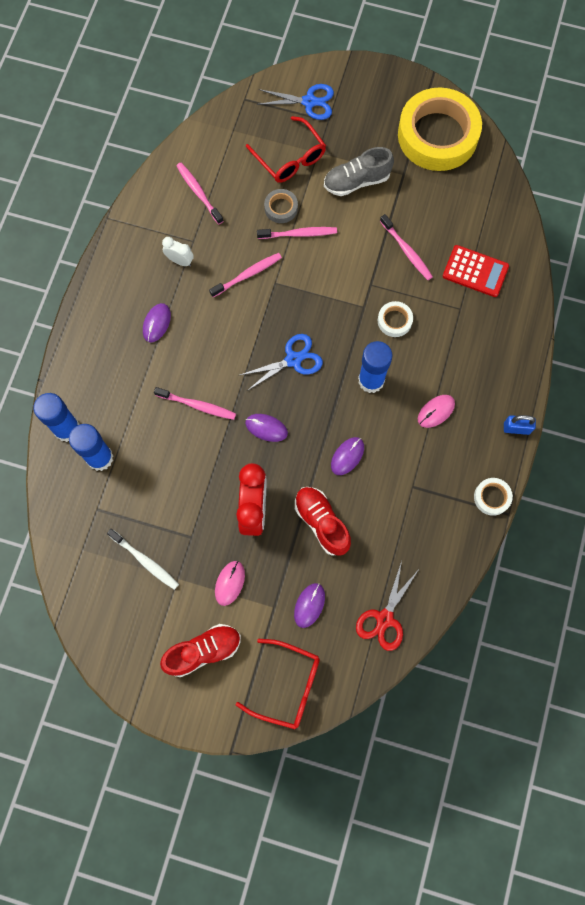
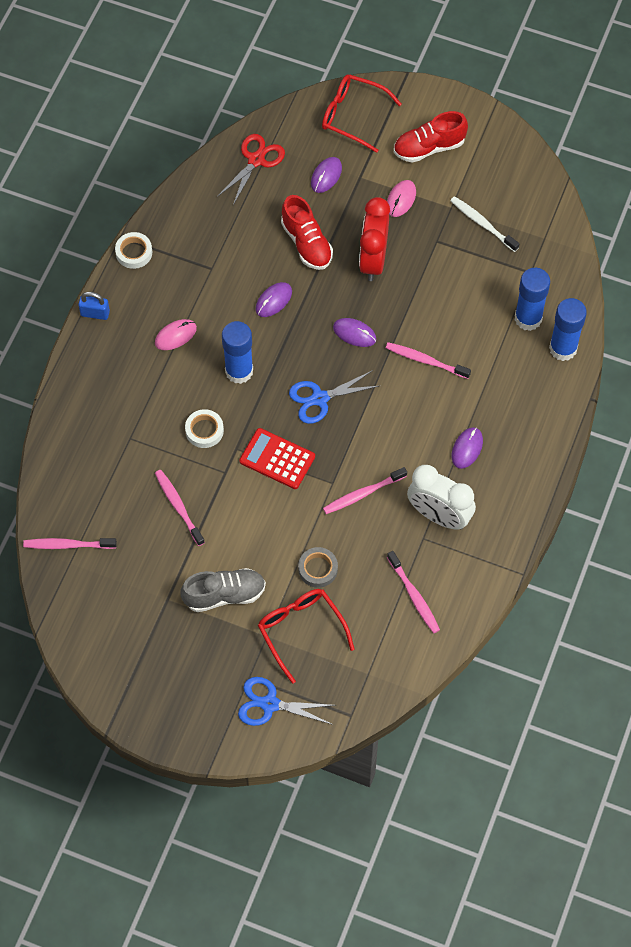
camera: 175 degrees left, 10 degrees down
white clock [162,237,194,266] -> white clock [407,465,476,530], size x1.95
pink toothbrush [257,227,337,239] -> pink toothbrush moved to [23,538,117,549]
yellow tape [398,87,482,171] -> none
red calculator [443,245,509,297] -> red calculator moved to [239,428,315,489]

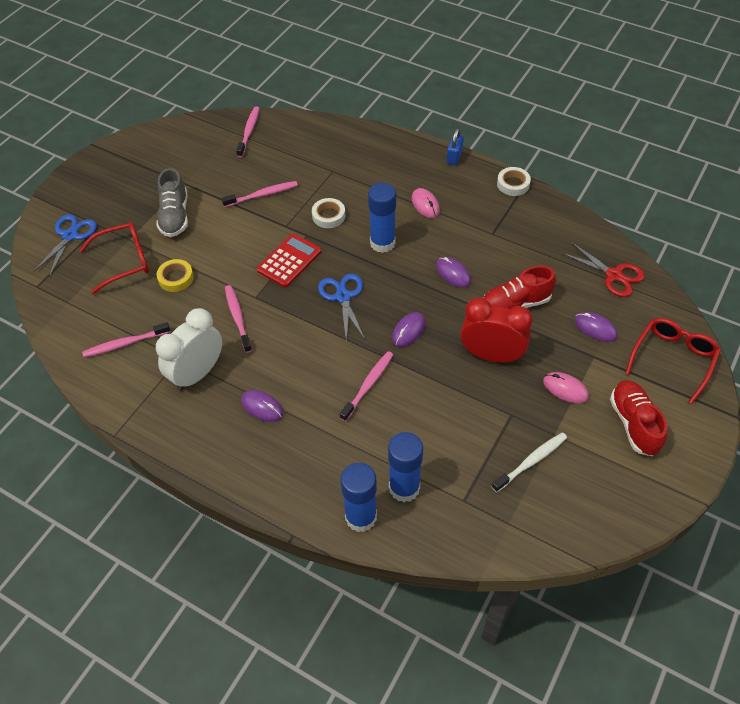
camera: 100 degrees right, 10 degrees down
grey tape [298,547,338,588] -> yellow tape [157,259,194,292]

